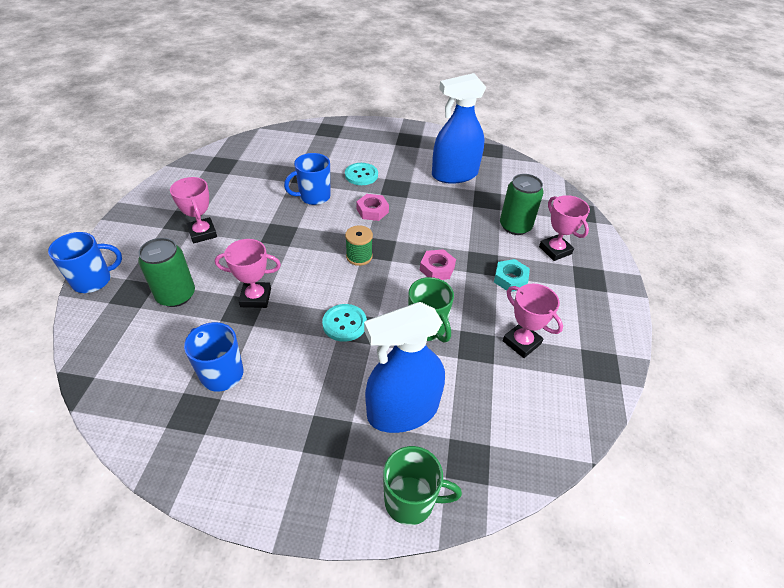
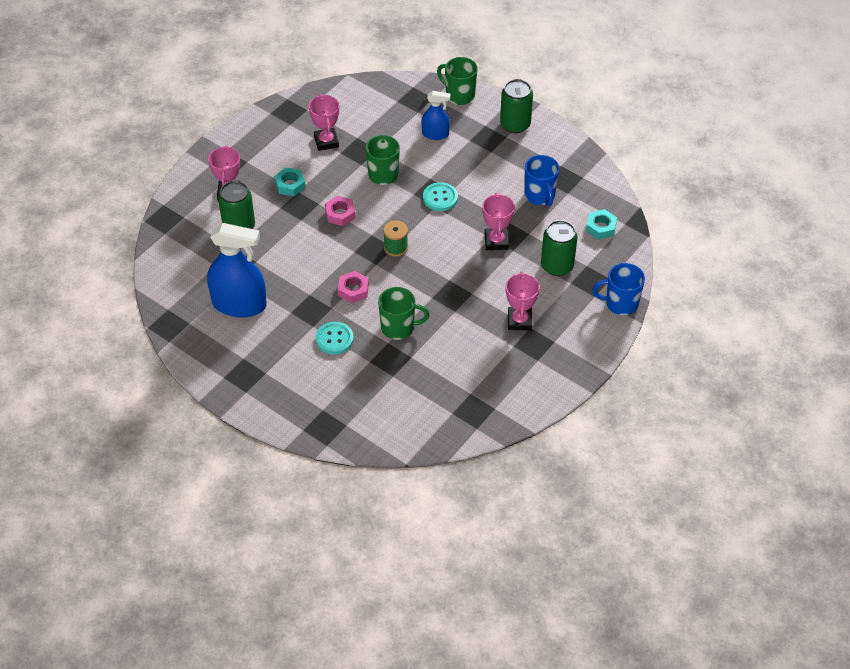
camera: 150 degrees left, 5 degrees up
pink trophy [215,239,281,308] -> pink trophy turned 60 degrees clockwise [482,193,515,250]
blue mug [284,153,330,205] -> green mug [378,287,430,340]
blue spray bottle [364,302,445,433] -> blue spray bottle [422,91,451,140], size x0.54
none -> green can [500,79,533,133]
none -> turquoise nut [586,209,617,240]

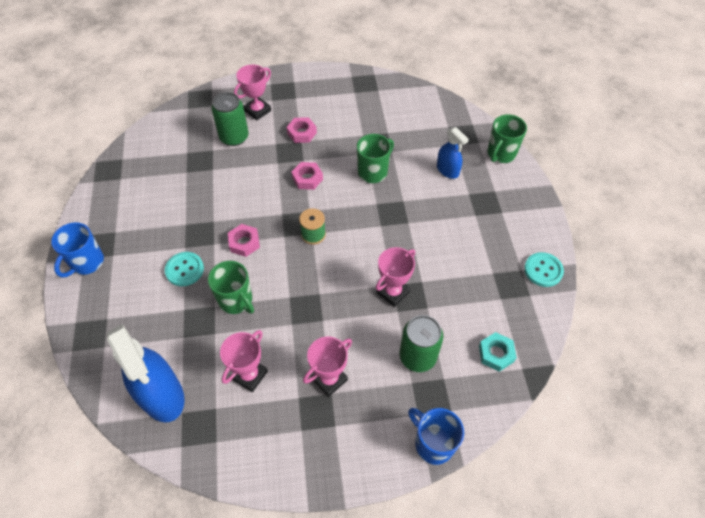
camera: 45 degrees right, 5 degrees up
blue spray bottle [207,223,267,317] -> blue spray bottle moved to [107,324,185,422]
turquoise nut [274,167,306,196] -> pink nut [287,117,317,143]
pink trophy [309,94,339,151] -> pink trophy moved to [220,330,268,392]
turquoise button [423,182,458,211] -> turquoise button moved to [524,252,564,287]
green mug [437,57,478,105] -> green mug turned 135 degrees counterclockwise [487,114,527,163]
green can [500,79,533,133] -> none
blue mug [524,155,559,206] -> blue mug moved to [51,222,104,277]

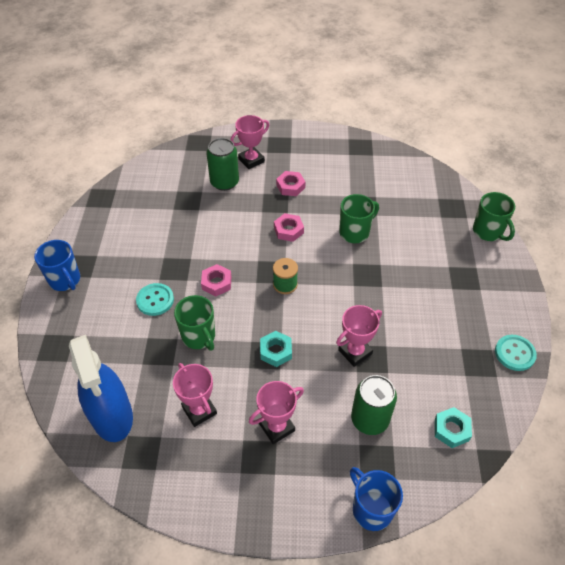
camera: 10 degrees right, 5 degrees down
blue mug [51,222,104,277] -> blue mug turned 75 degrees counterclockwise [34,240,80,291]
pink trophy [220,330,268,392] -> pink trophy turned 75 degrees counterclockwise [173,363,217,427]
blue spray bottle [437,127,469,179] -> none
green mug [487,114,527,163] -> green mug turned 75 degrees counterclockwise [473,192,515,241]
none -> turquoise nut [260,331,292,367]

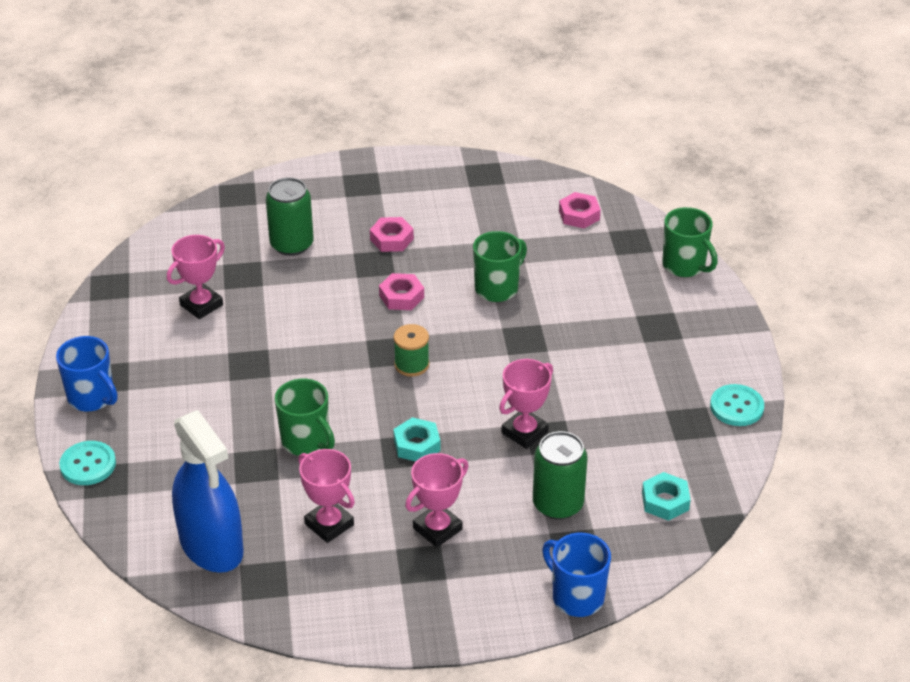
camera: 10 degrees left, 10 degrees down
turquoise button [136,283,174,316] -> turquoise button moved to [59,441,116,485]
pink nut [201,264,231,296] -> pink nut moved to [559,192,601,228]
pink trophy [231,115,269,169] -> pink trophy moved to [167,235,225,319]

